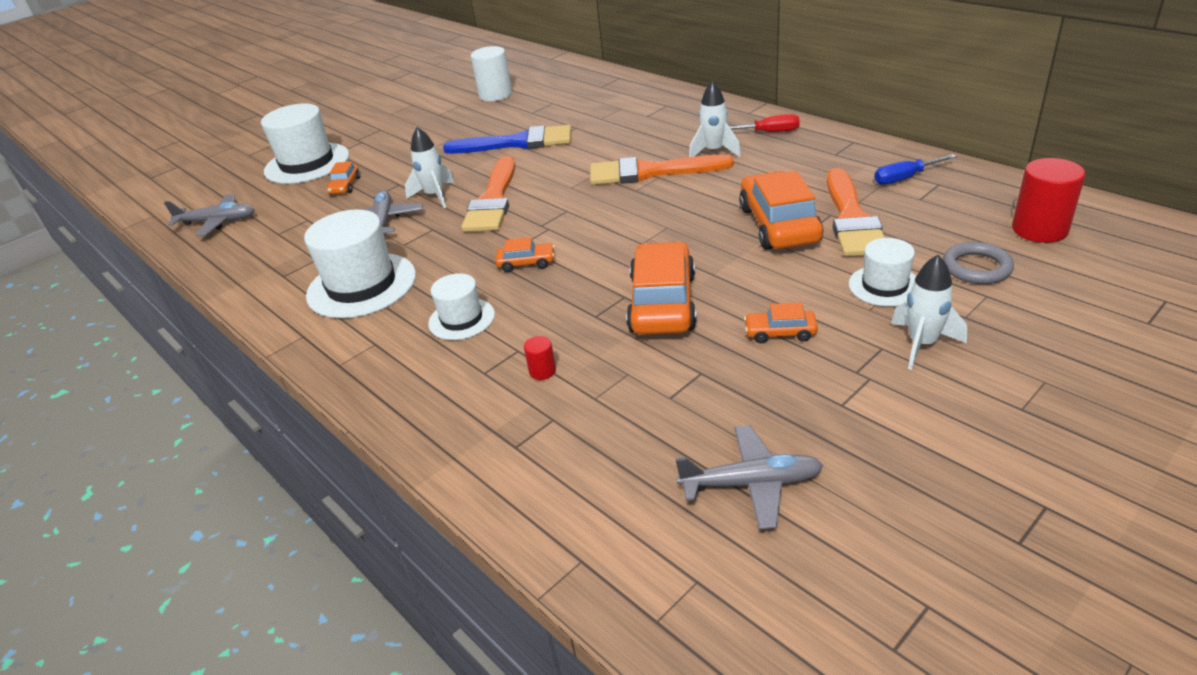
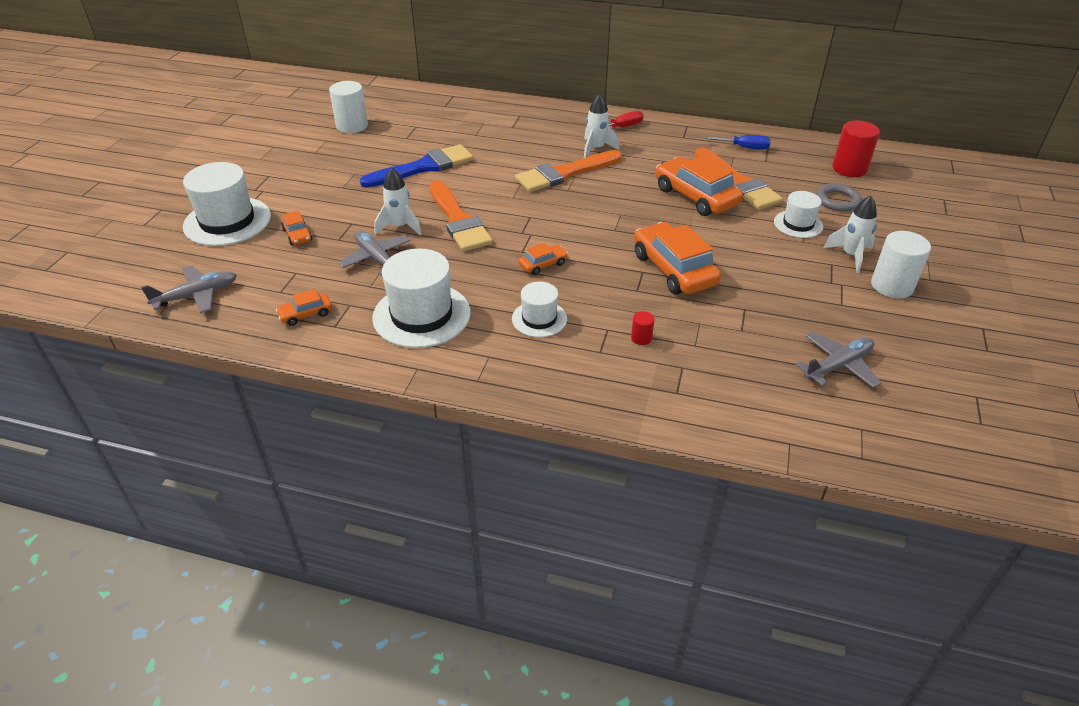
camera: 35 degrees left, 5 degrees up
orange car [744,303,818,343] -> orange car moved to [276,289,332,326]
blue screwdriver [874,154,957,185] -> blue screwdriver turned 120 degrees counterclockwise [704,135,771,150]
none -> white cylinder [871,231,931,298]

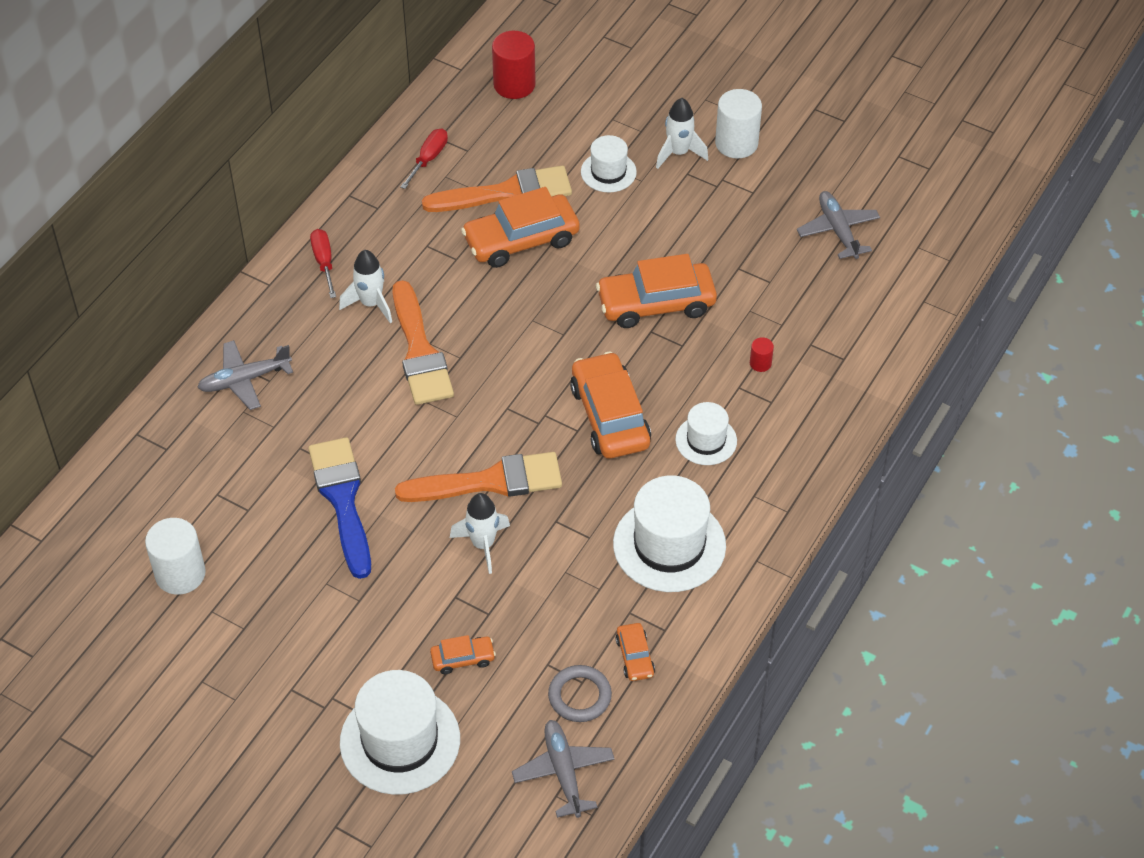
camera: 75 degrees left, 10 degrees up
grey plane [338,230,410,276] -> grey plane moved to [197,340,293,410]
orange car [518,243,568,275] -> orange car [570,352,651,458], size x2.08
blue screwdriver [704,135,771,150] -> red screwdriver [400,129,448,189]
grey ring [816,184,862,211] -> grey ring moved to [548,665,612,722]

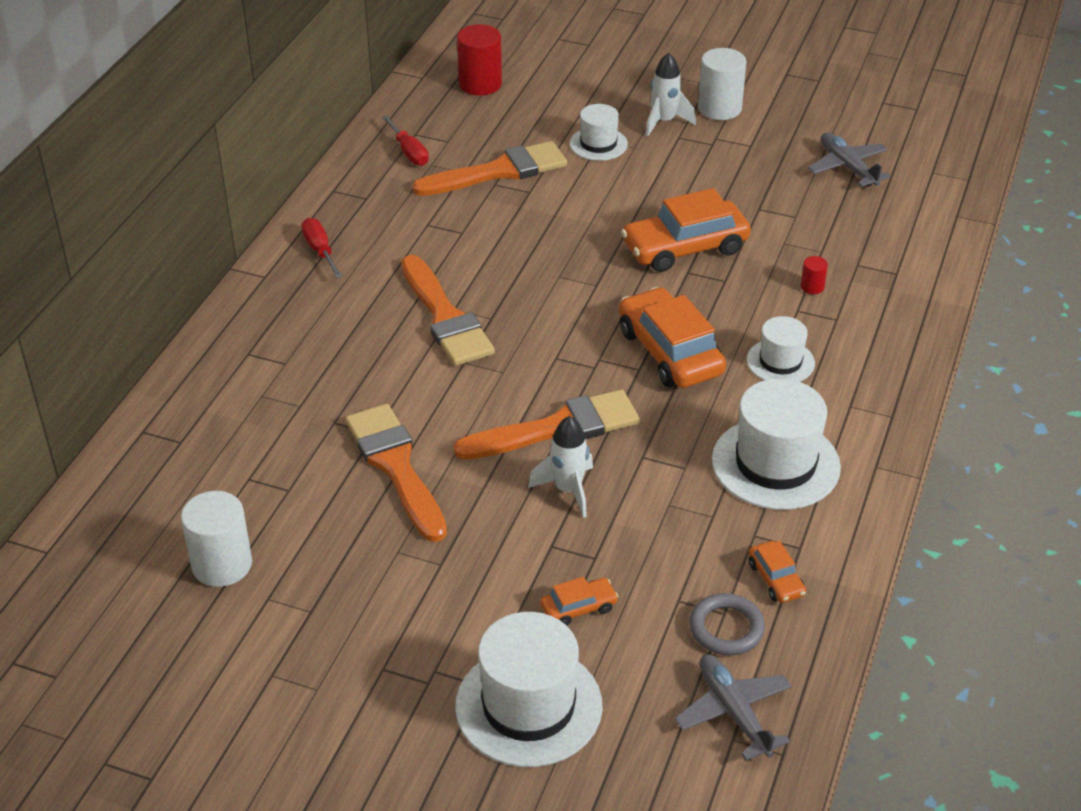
camera: 10 degrees left, 10 degrees down
grey plane [197,340,293,410] -> none
blue brush [308,437,371,579] -> orange brush [345,404,447,542]
white rocket [339,250,392,323] -> none
red screwdriver [400,129,448,189] -> red screwdriver turned 135 degrees clockwise [382,115,429,166]
orange car [461,187,580,268] -> none

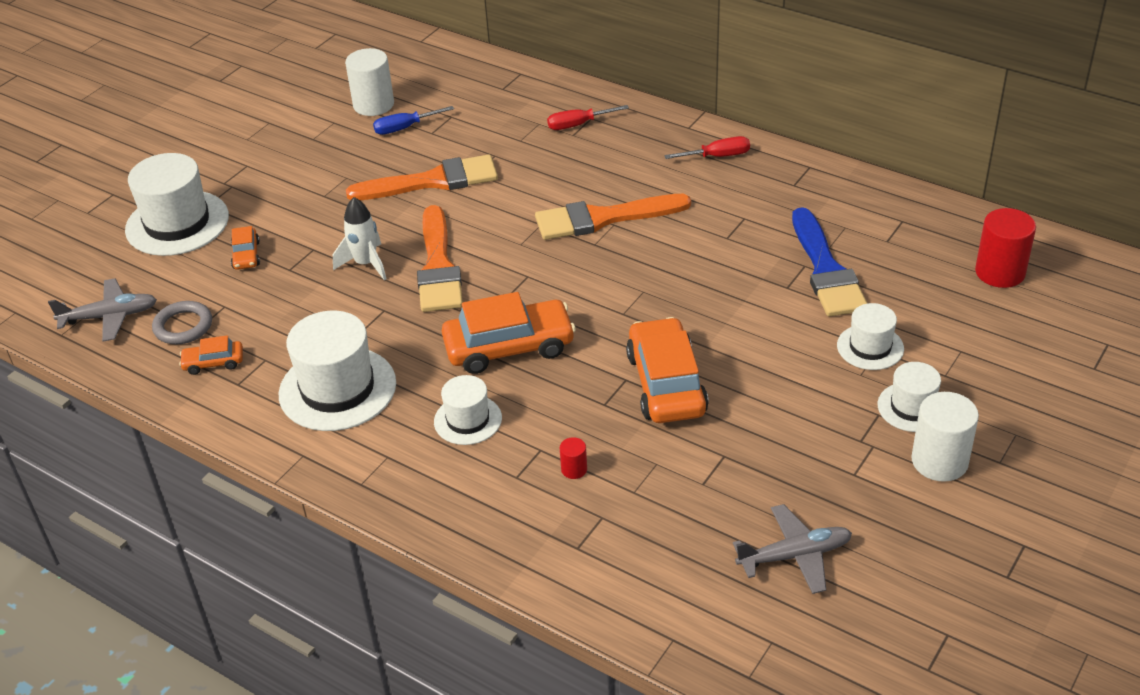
camera: 105 degrees right, 0 degrees up
red screwdriver [382,115,429,166] -> red screwdriver moved to [547,105,629,130]
orange brush [412,141,567,196] -> blue brush [792,207,867,317]
white rocket [646,53,696,137] -> white hat [878,362,941,432]
none -> blue screwdriver [373,106,454,135]

